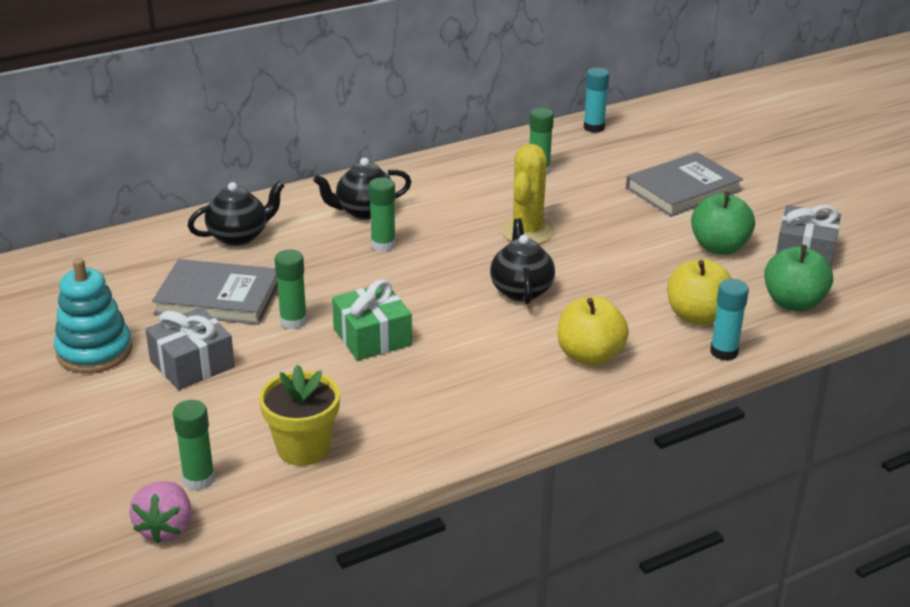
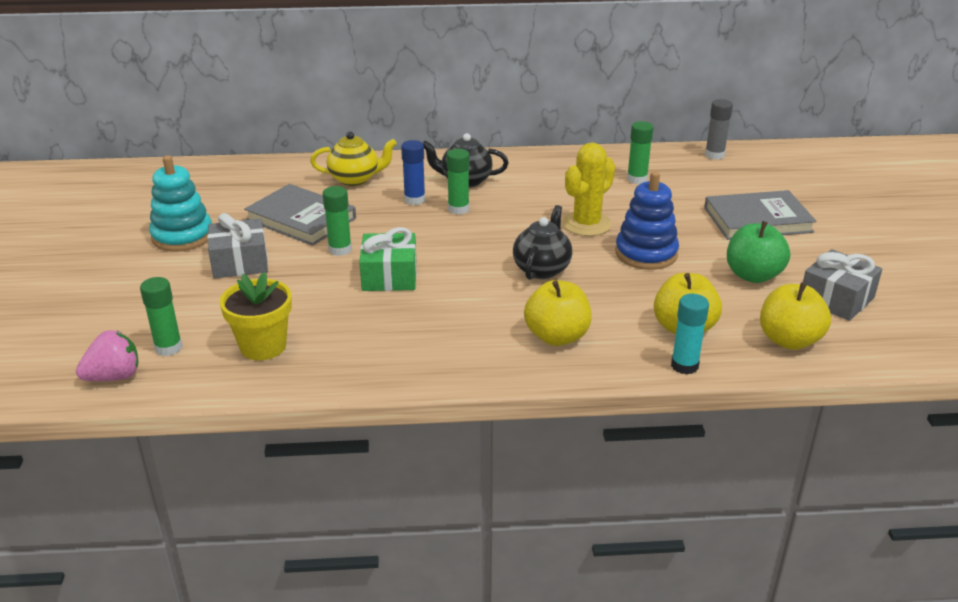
camera: 25 degrees right, 0 degrees up
pink strawberry [129,481,192,543] -> pink strawberry turned 150 degrees counterclockwise [76,330,139,381]
black teapot [188,181,285,246] -> yellow teapot [310,132,397,186]
turquoise glue stick [584,67,609,133] -> grey glue stick [705,99,733,159]
green apple [764,245,833,312] -> yellow apple [760,282,831,350]
none -> blue glue stick [401,140,425,205]
none -> blue stacking toy [615,171,679,270]

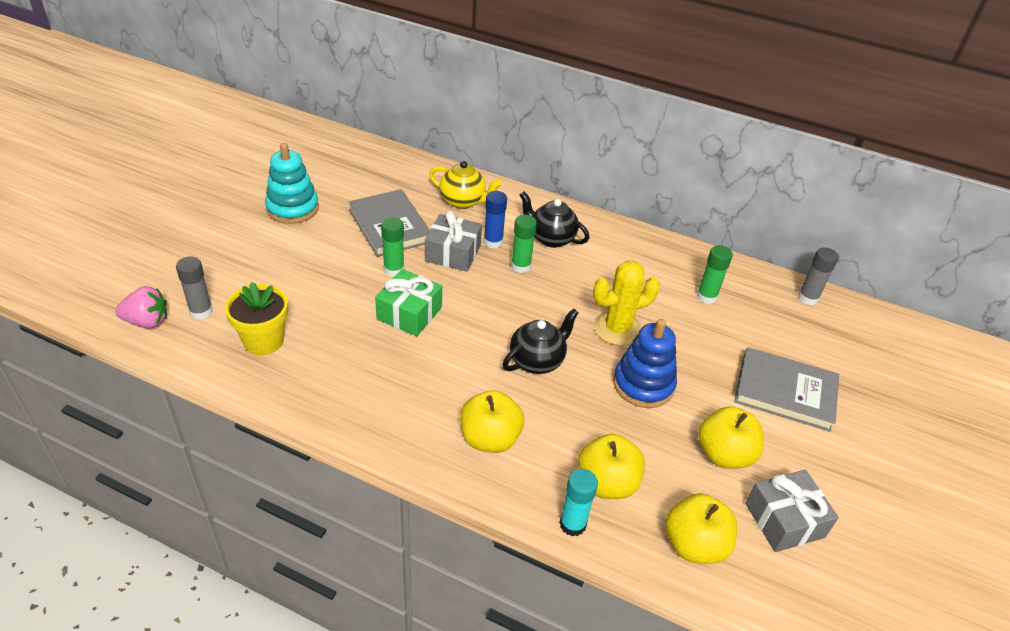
camera: 25 degrees right, 10 degrees up
green glue stick [140,277,183,356] -> grey glue stick [176,256,213,320]
grey gift [207,213,268,279] -> grey gift moved to [425,211,482,272]
green apple [727,221,790,283] -> yellow apple [698,406,764,469]

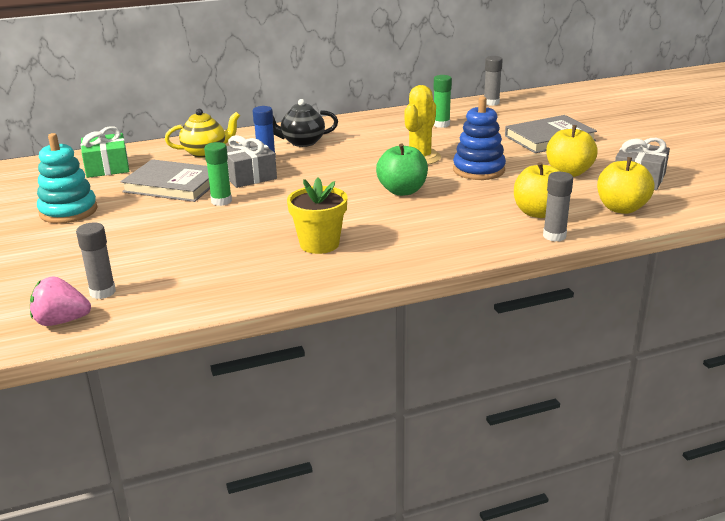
camera: 40 degrees left, 15 degrees down
pink strawberry [115,286,167,328] -> pink strawberry turned 135 degrees counterclockwise [30,276,91,326]
yellow flower pot [225,282,288,355] -> yellow flower pot moved to [287,178,348,254]
green gift [375,269,442,336] -> green gift moved to [81,126,129,178]
yellow apple [460,390,524,453] -> none
black teapot [502,308,579,374] -> green apple [376,143,428,196]
green glue stick [511,215,537,273] -> none
turquoise glue stick [559,469,598,536] -> grey glue stick [543,172,573,242]

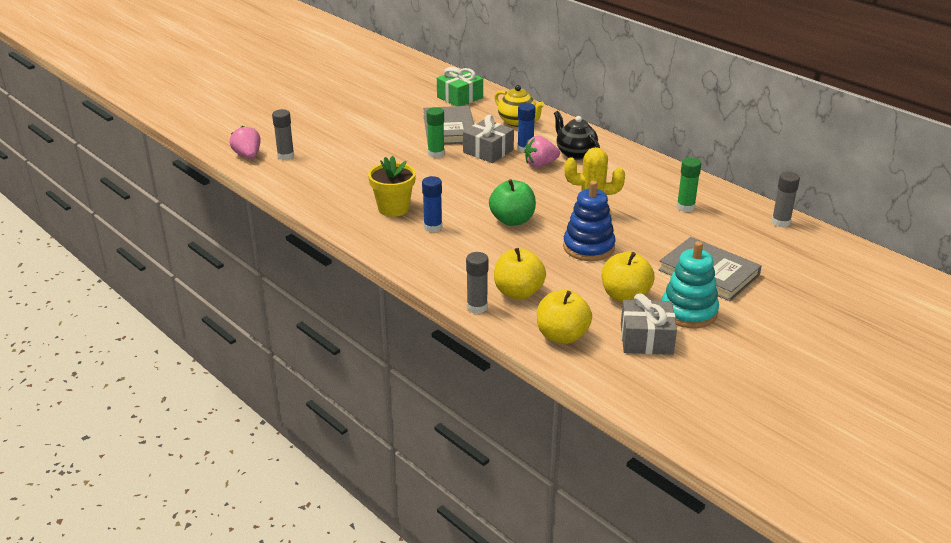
camera: 65 degrees right, 5 degrees up
turquoise stacking toy [37,133,97,224] -> turquoise stacking toy moved to [662,241,719,328]
none -> blue glue stick [422,176,443,232]
none -> pink strawberry [524,136,560,167]

